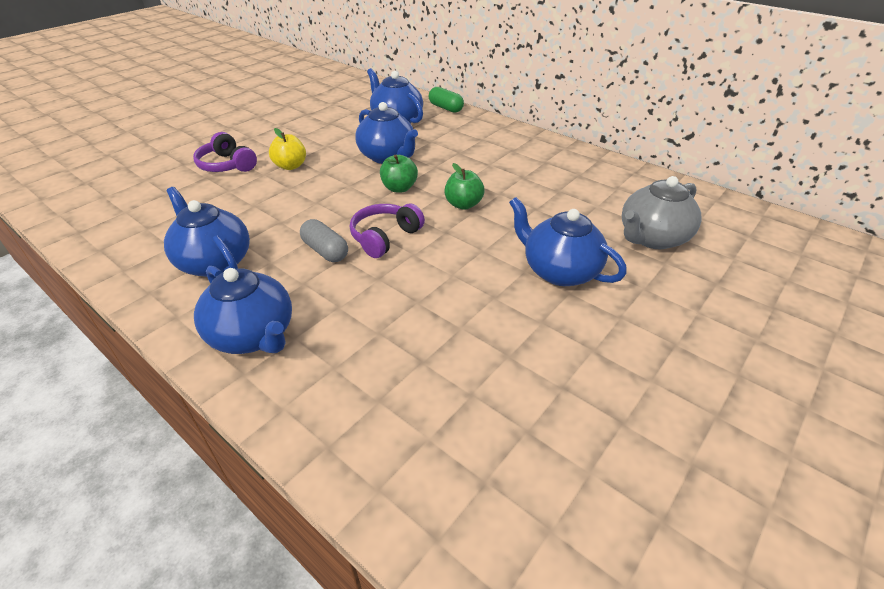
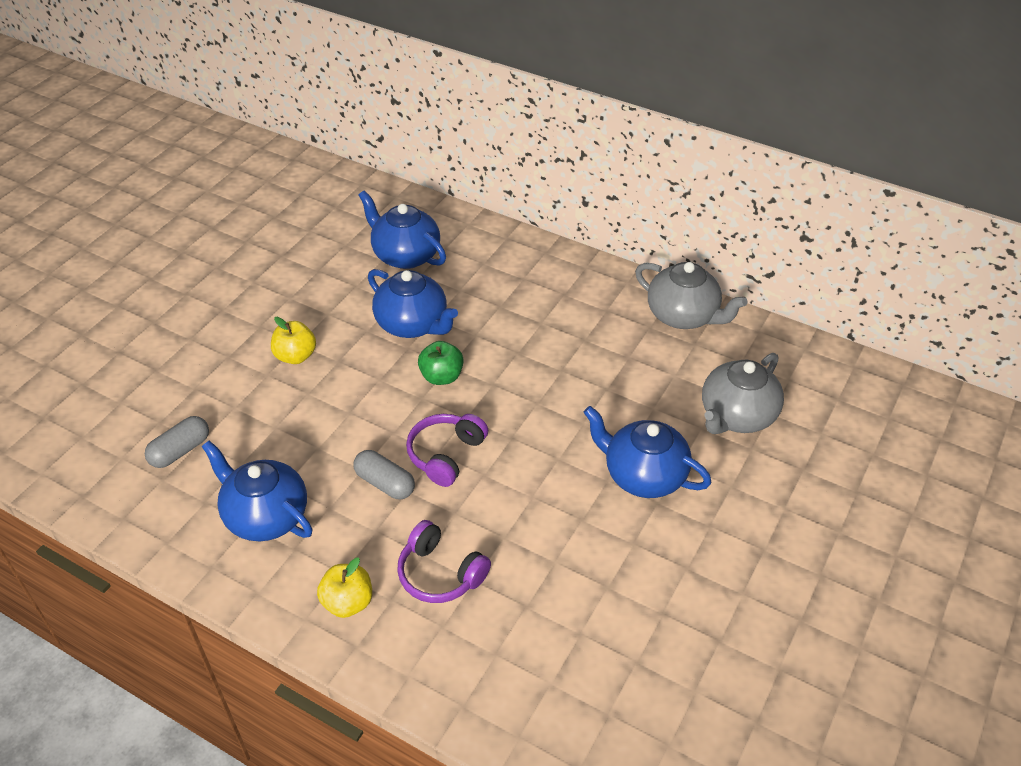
camera: 10 degrees left, 5 degrees up
purple headphones [193,132,257,172] -> purple headphones moved to [397,520,491,603]
blue teapot [194,266,292,354] -> yellow apple [317,558,372,618]
green capsule [429,87,464,113] -> none
green apple [444,163,485,210] -> none
none -> grey capsule [145,416,209,468]
none -> grey teapot [635,262,747,329]

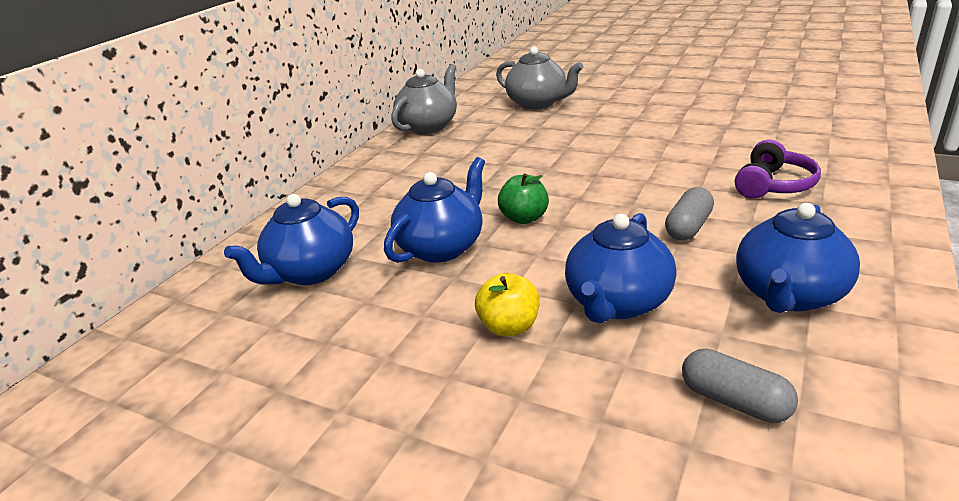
camera: 90 degrees left, 15 degrees down
yellow apple [317,558,372,618] -> none
purple headphones [406,414,488,487] -> none
blue teapot [583,406,711,498] -> blue teapot moved to [565,213,677,323]

